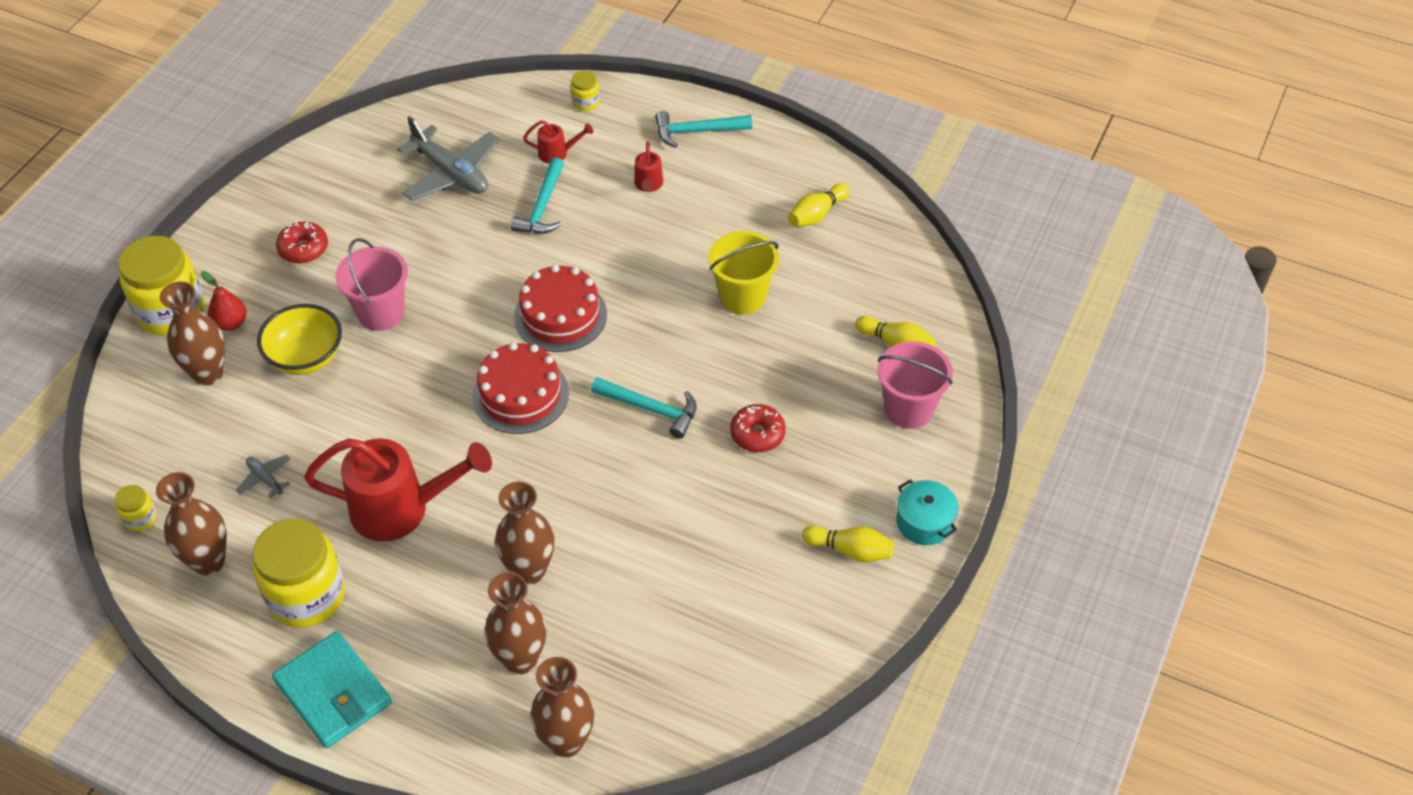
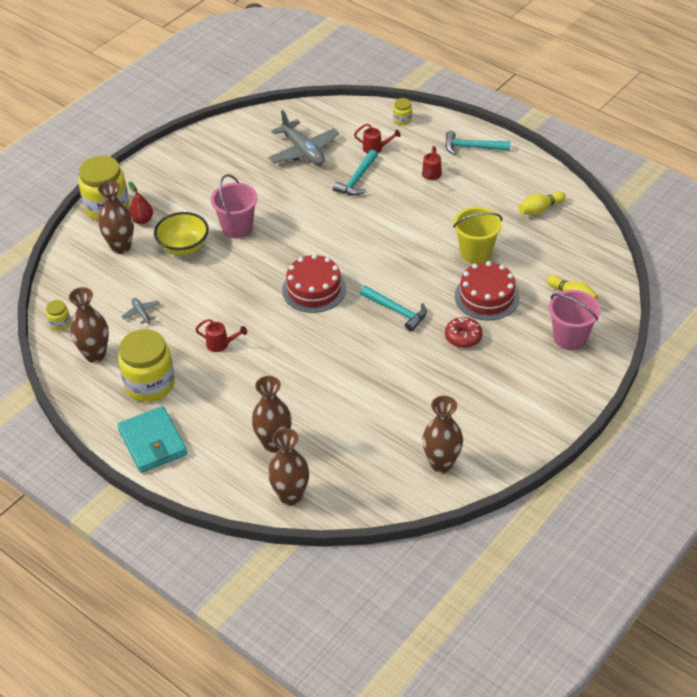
camera: 15 degrees right, 5 degrees down
red donut [276,221,328,264] -> none
red watering can [304,438,492,542] -> red watering can [195,319,247,352], size x0.45
brown vase [495,482,554,585] -> brown vase moved to [422,396,463,473]
red cake [514,265,607,352] -> red cake moved to [455,261,520,320]
yellow bowling pin [802,525,894,562] -> none
turquoise pot [896,480,958,545] -> none

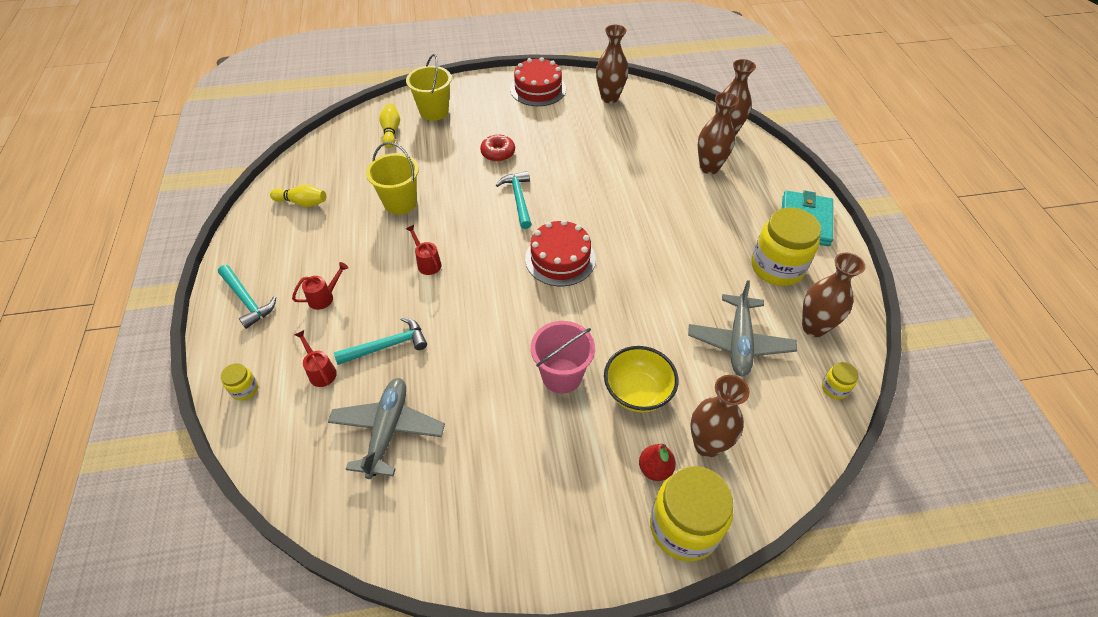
camera: 140 degrees left, 5 degrees up
grey plane [121,298,160,324] -> grey plane [688,280,797,377], size x2.17
red watering can [195,319,247,352] -> red watering can moved to [406,225,442,275]
red cake [455,261,520,320] -> red cake moved to [510,57,566,106]
pink bucket [549,290,600,350] -> yellow bucket [406,54,452,121]

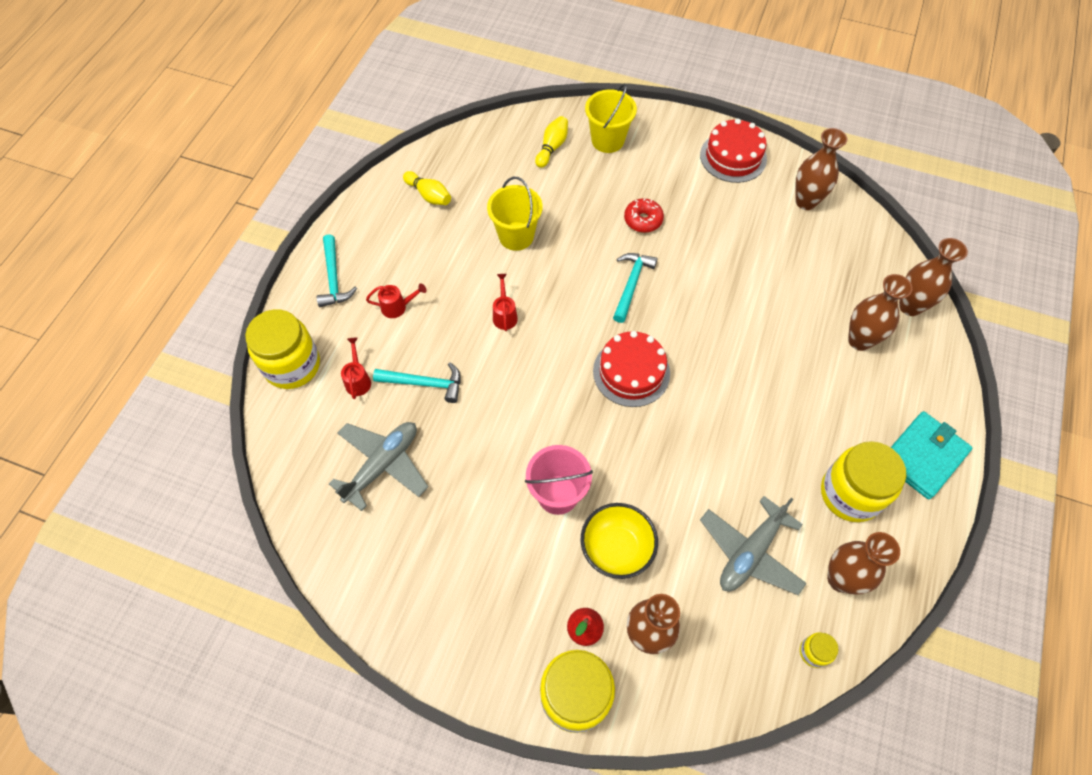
camera: 30 degrees right, 10 degrees up
yellow jar [221,363,258,401] -> yellow jar [245,309,320,389], size x2.26

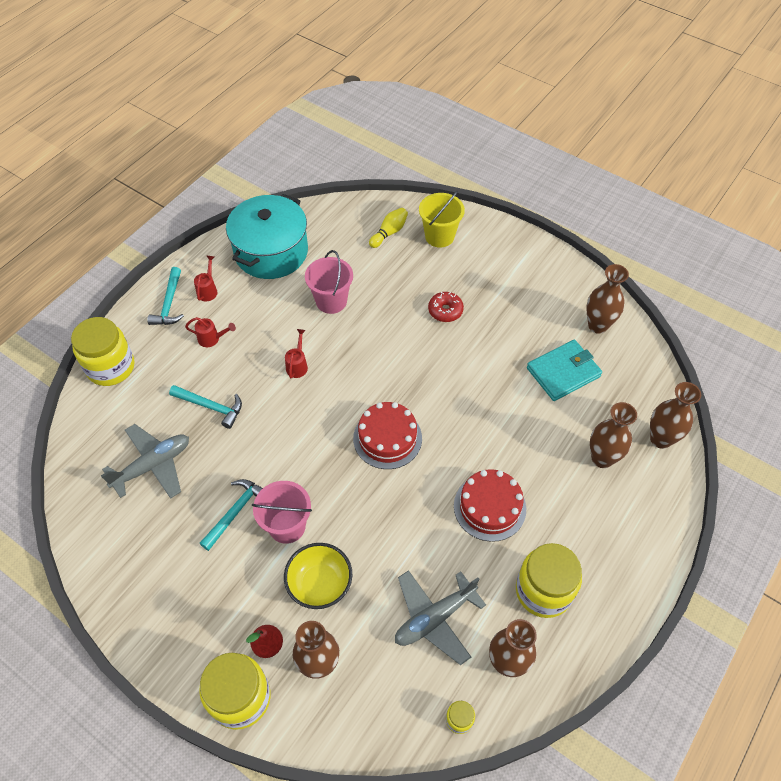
camera: 15 degrees right, 5 degrees down
red watering can [341,338,371,399] -> red watering can moved to [194,255,217,301]
yellow bowling pin [403,171,451,205] -> turquoise pot [226,194,308,279]
yellow bucket [487,177,543,251] -> pink bucket [305,250,353,314]
turquoise hammer [613,253,658,323] -> turquoise hammer moved to [199,479,263,551]
red cake [700,118,767,183] -> red cake moved to [454,469,526,542]
turquoise wallet [891,411,972,499] -> turquoise wallet moved to [527,340,602,401]

